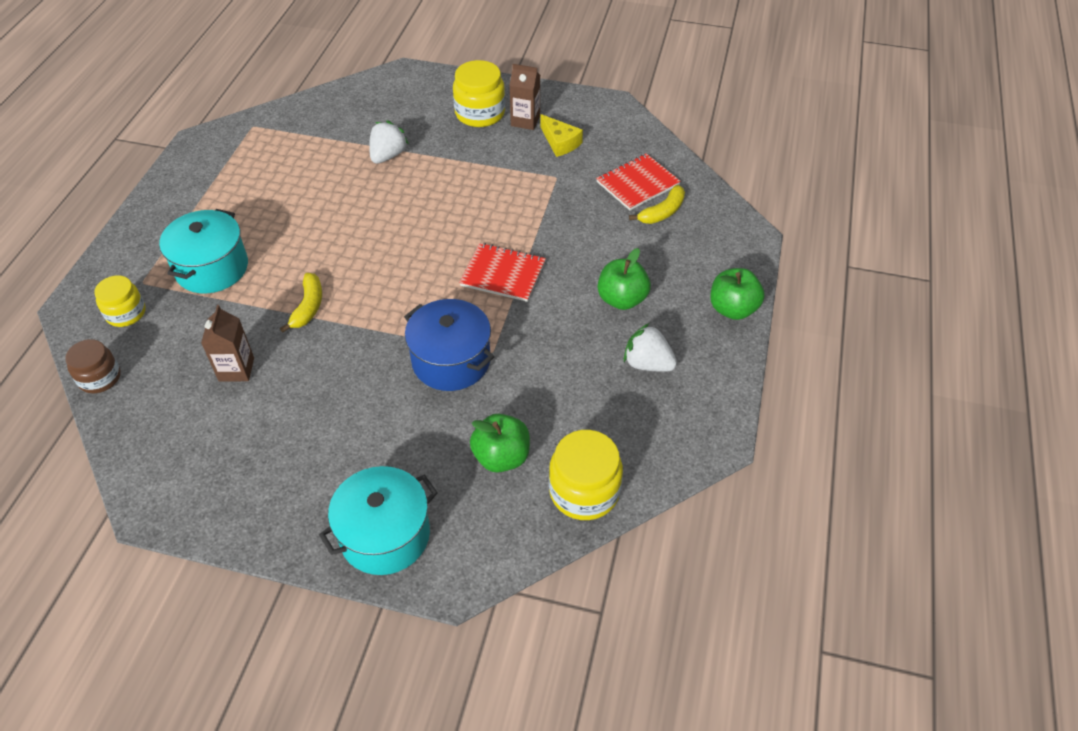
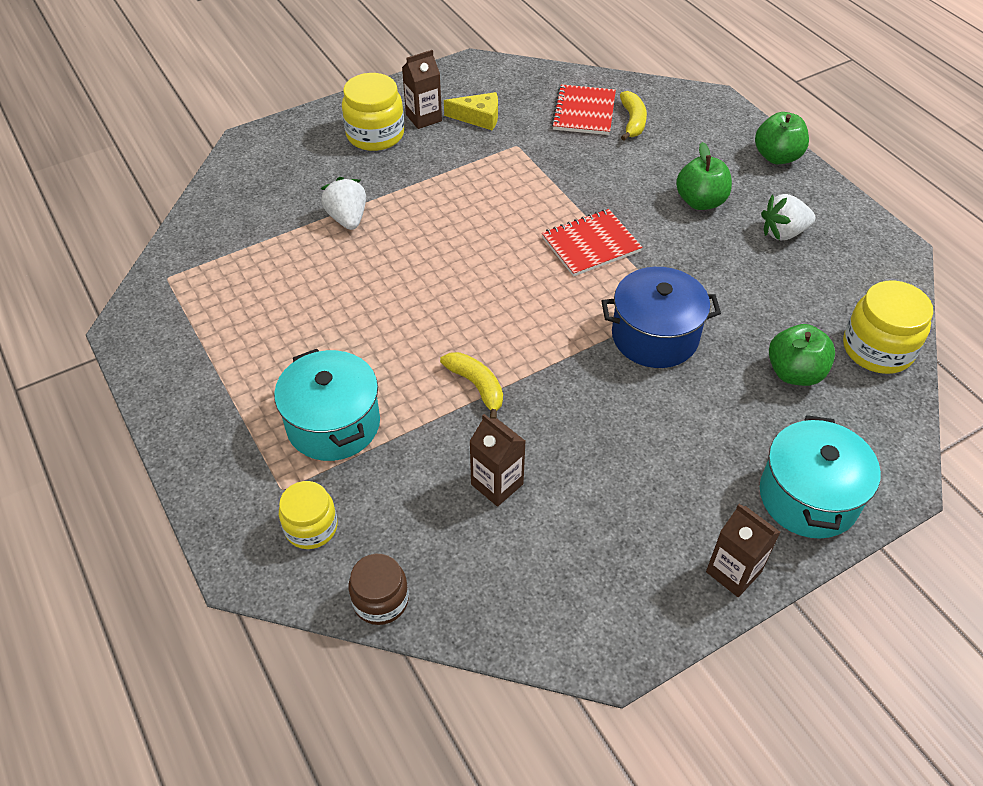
camera: 45 degrees left, 0 degrees up
none -> brown carton [706,504,780,597]

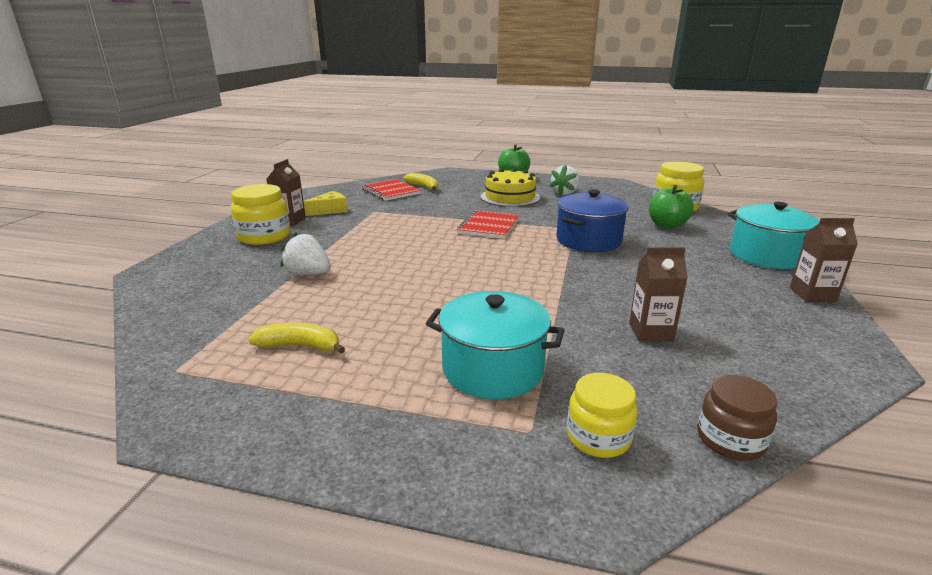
camera: 45 degrees left, 25 degrees down
yellow banana [440,352,503,419] -> yellow banana moved to [248,323,345,354]
green apple [676,142,732,210] -> yellow cake [481,168,540,207]

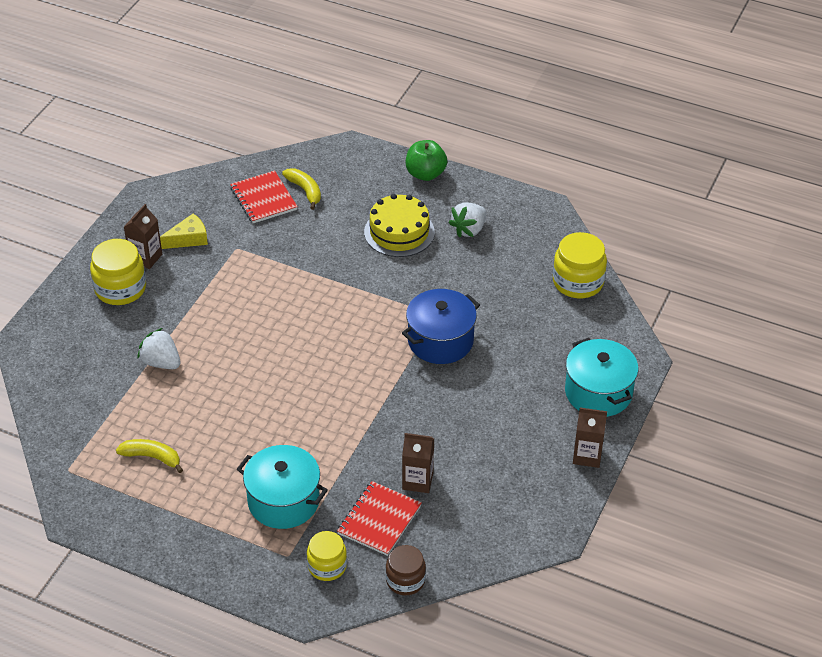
camera: 10 degrees right, 20 degrees up
red notebook [457,210,519,239] -> red notebook moved to [337,481,422,556]
green apple [649,185,694,229] -> none

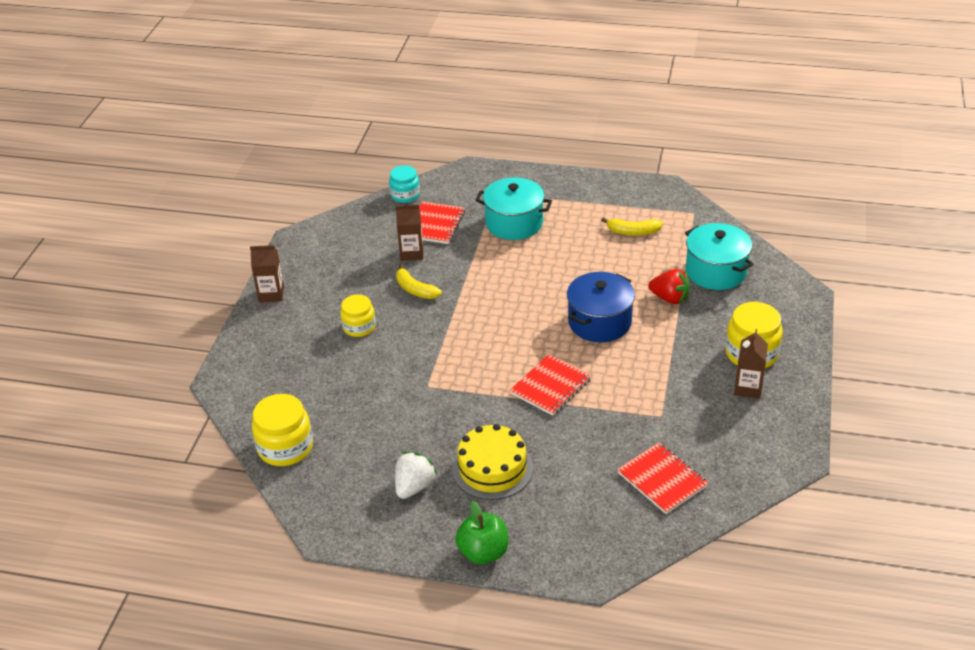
camera: 170 degrees right, 5 degrees down
white strawberry [137,328,181,369] -> red strawberry [648,269,690,304]
yellow cheese [160,214,208,249] -> none
yellow banana [282,169,321,210] -> yellow banana moved to [396,264,442,299]
yellow jar [307,531,347,581] -> yellow jar moved to [340,294,376,337]
brown jar [386,545,426,595] -> turquoise jar [389,165,420,203]
blue pot [402,289,480,364] -> blue pot moved to [567,272,635,342]
turquoise pot [565,338,639,417] -> turquoise pot moved to [685,223,754,290]
none -> red notebook [510,354,591,416]

